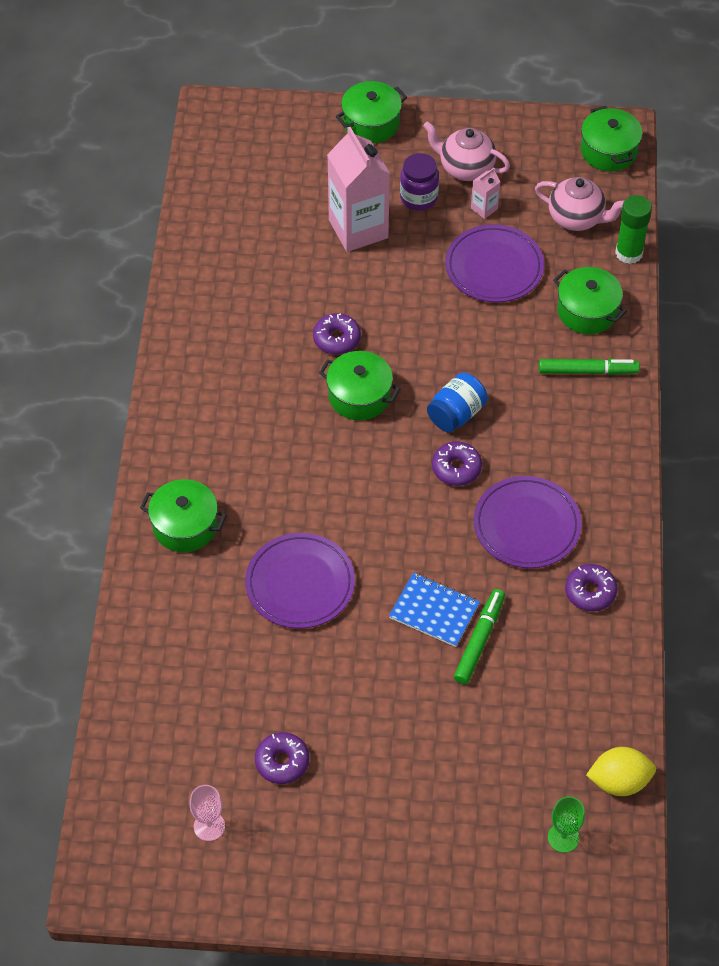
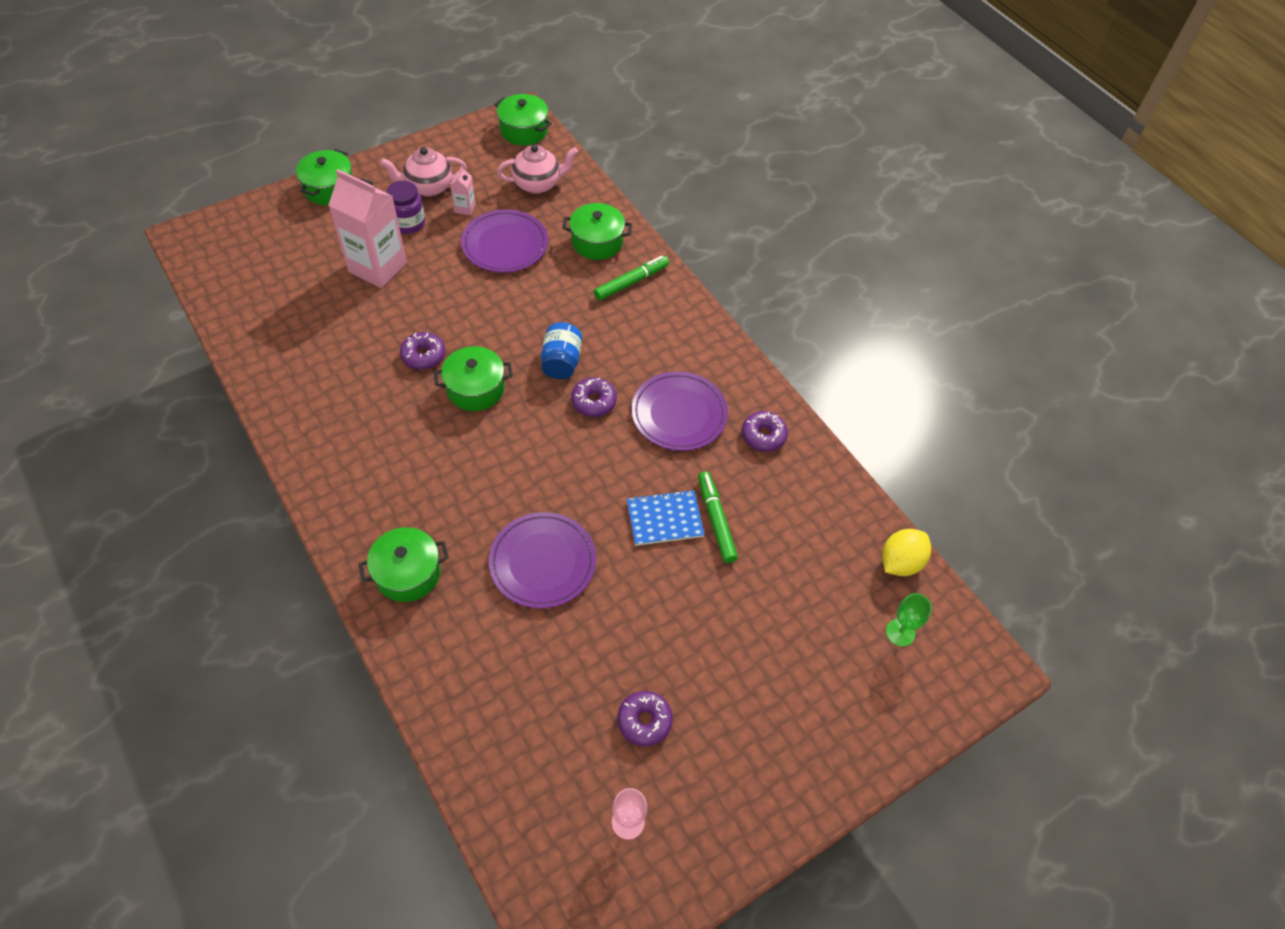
camera: 40 degrees left, 0 degrees up
green glue stick [615,195,652,264] -> none

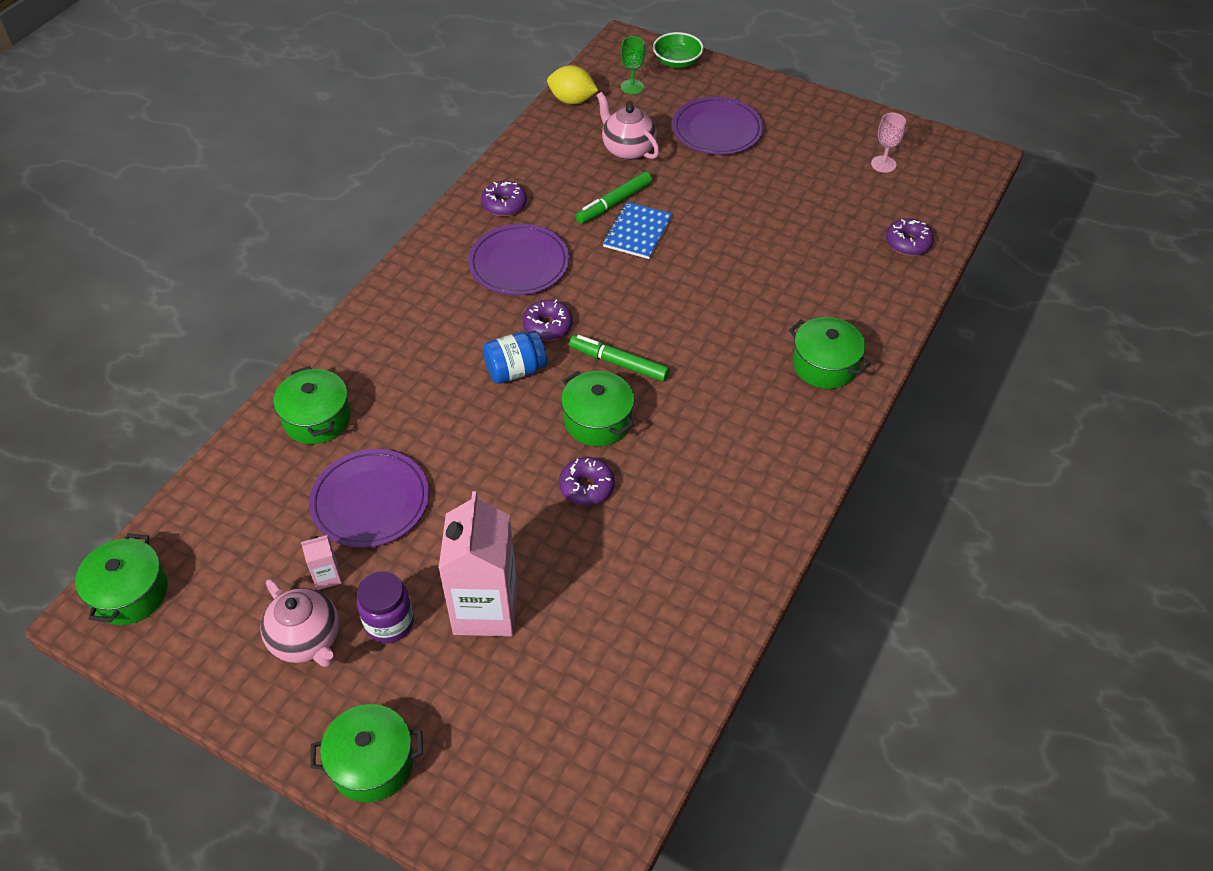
camera: 115 degrees left, 5 degrees down
purple plate [489,512,596,609] -> purple plate moved to [672,97,763,155]
pink teapot [497,144,578,194] -> pink teapot moved to [597,92,660,160]
green marker [594,256,669,301] -> green marker moved to [569,335,670,382]
purple donut [617,691,673,746] -> purple donut moved to [886,219,934,256]
blue notebook [627,490,705,546] -> blue notebook turned 60 degrees clockwise [603,202,673,259]
none -> green bowl [653,32,704,68]

